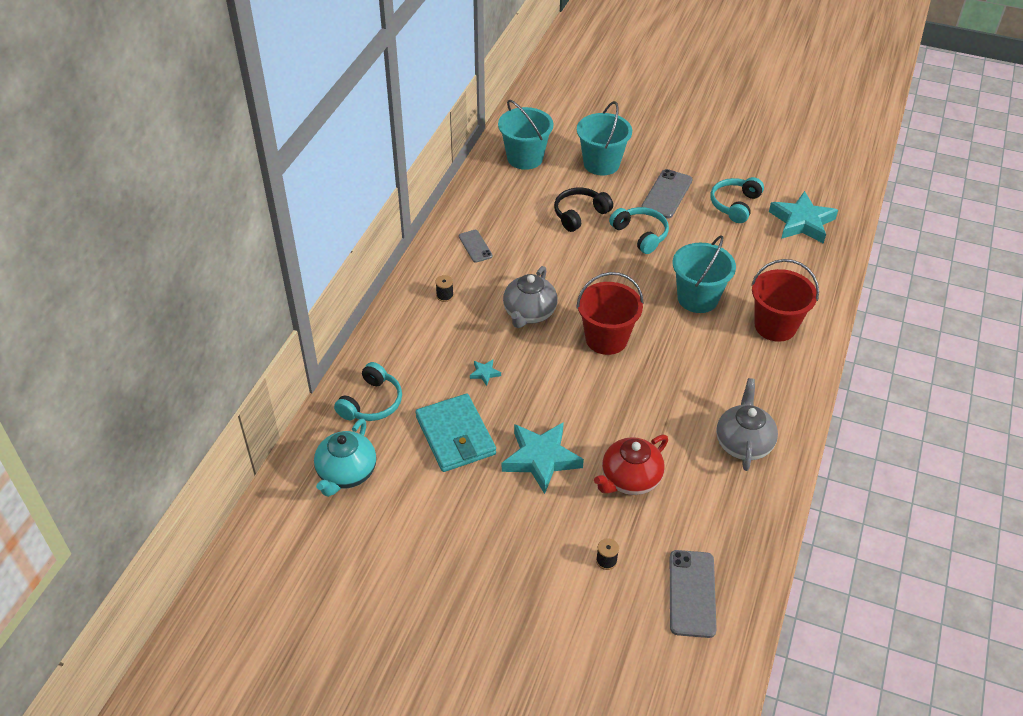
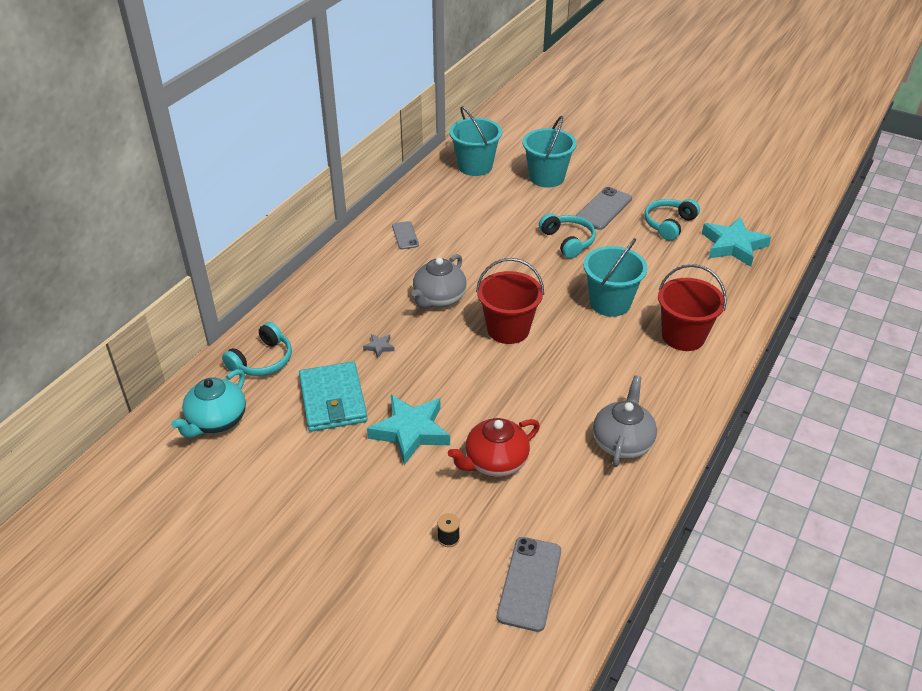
camera: 10 degrees right, 5 degrees down
black spool [435,275,454,302] -> none
turquoise star [470,359,501,386] -> grey star [363,334,395,358]
black headphones [554,188,613,232] -> none

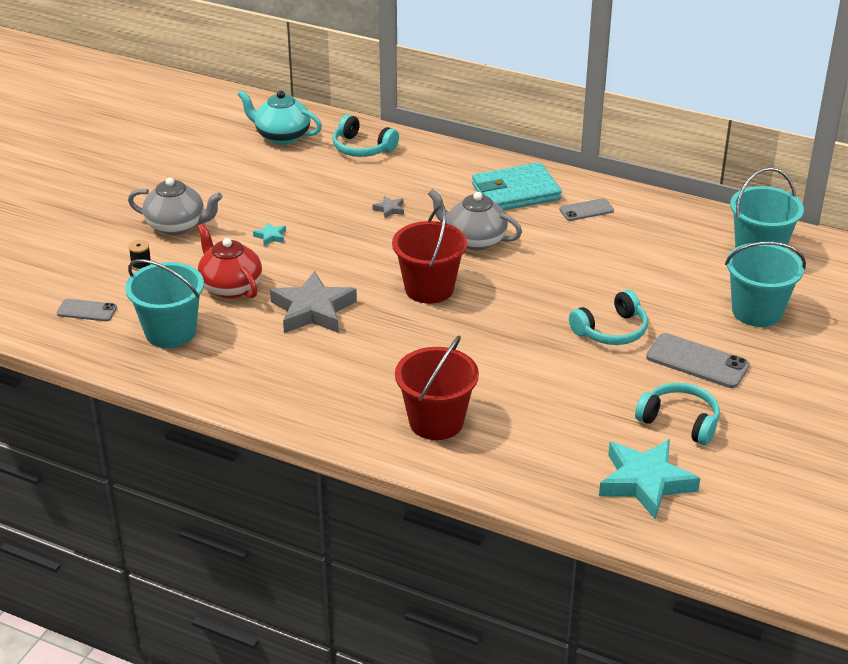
camera: 85 degrees right, 5 degrees down
turquoise wallet [299,361,368,432] -> turquoise wallet moved to [472,162,562,210]
turquoise star [367,395,450,465] -> turquoise star [253,222,286,246], size x0.41
grey phone [497,537,561,632] -> grey phone [57,299,117,321], size x0.61
turquoise bucket [583,238,648,317] -> turquoise bucket moved to [125,259,204,348]
grey teapot [593,375,657,467] -> grey teapot moved to [128,177,223,235]
none -> grey star [270,271,357,333]

